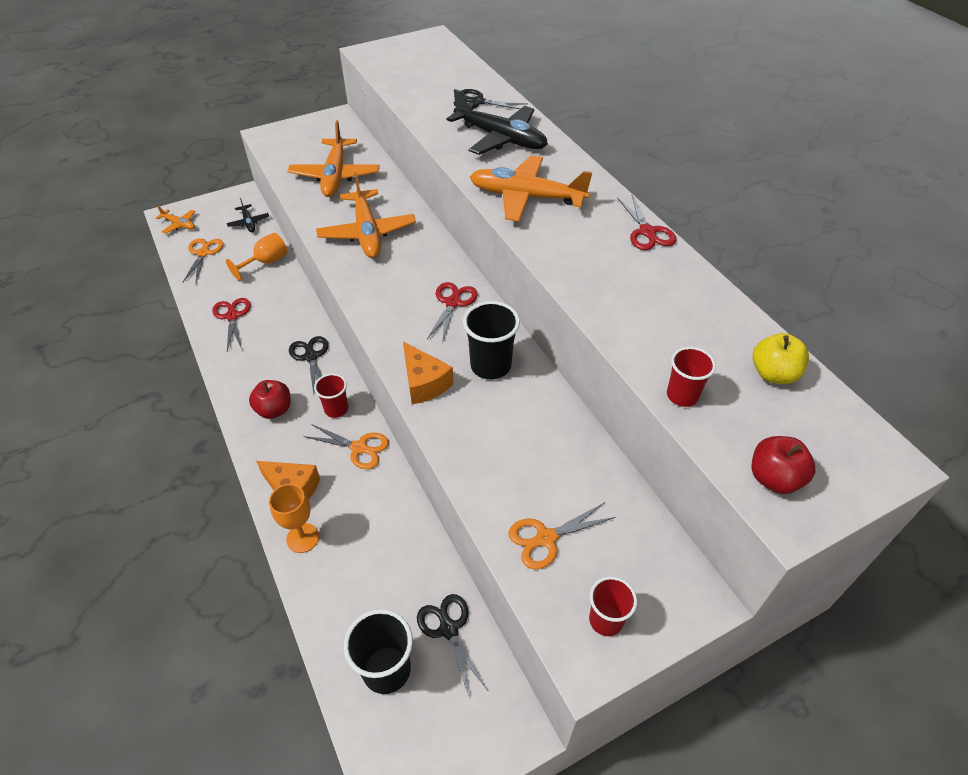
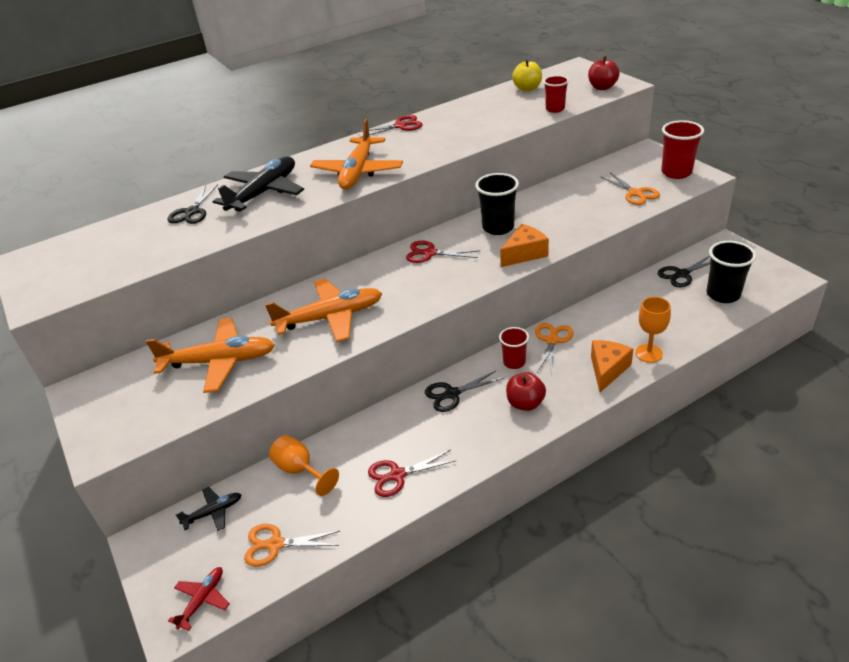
camera: 90 degrees left, 10 degrees down
orange plane [156,206,196,234] -> red plane [168,567,230,631]
red cup [589,576,637,636] -> red cup [661,120,704,179], size x1.56

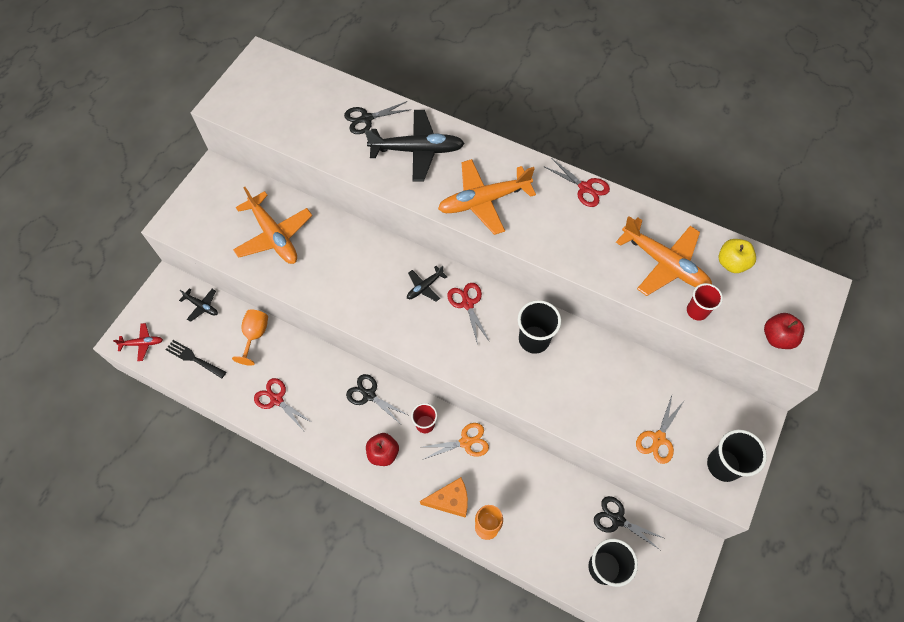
camera: 55 degrees right, 25 degrees up
orange scissors [244,524,340,567] -> black fork [165,340,226,378]
orange plane [265,279,382,342] -> orange plane moved to [616,216,712,296]
orange cheese [500,224,549,267] -> none
red cup [661,120,704,179] -> black cup [707,429,767,482]
none -> black plane [407,266,447,302]

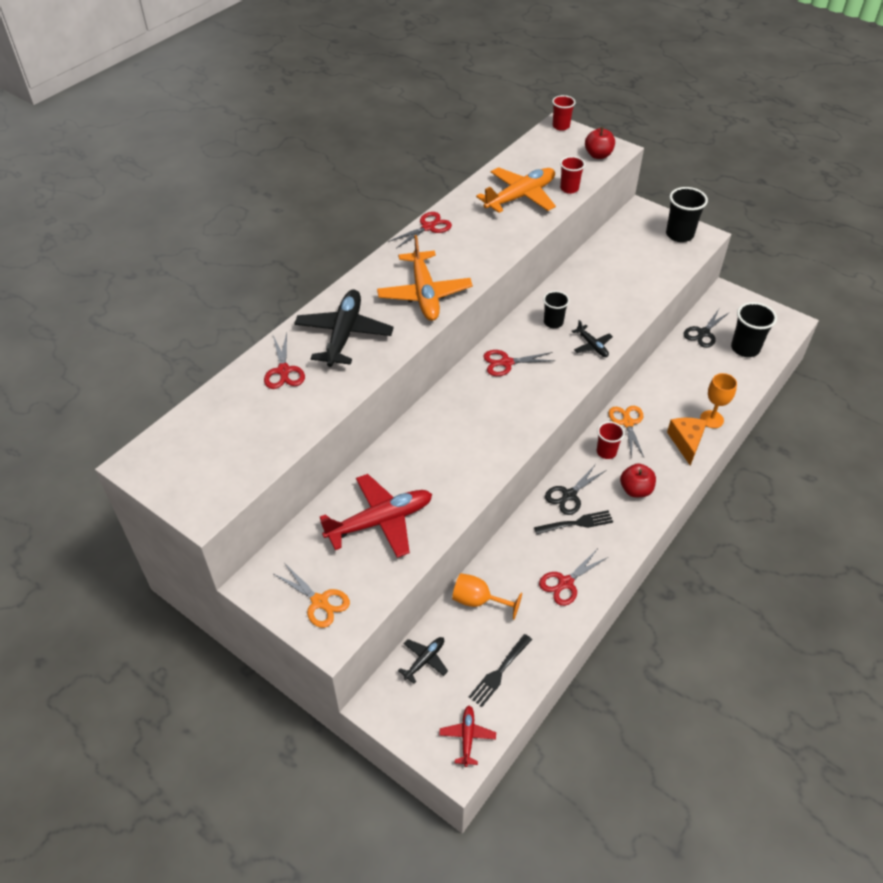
camera: 80 degrees left, 15 degrees down
orange plane [233,187,312,264] -> red plane [320,474,432,558]
black scissors [344,101,411,134] -> red scissors [264,333,305,389]
black plane [407,266,447,302] -> black plane moved to [572,320,613,357]
black cup [518,300,561,354] -> black cup [543,291,570,328], size x0.64
orange scissors [636,396,685,464] -> orange scissors moved to [274,563,350,628]
yellow apple [718,239,756,273] -> none
none -> black fork [534,510,613,534]
none -> red cup [552,95,576,131]

